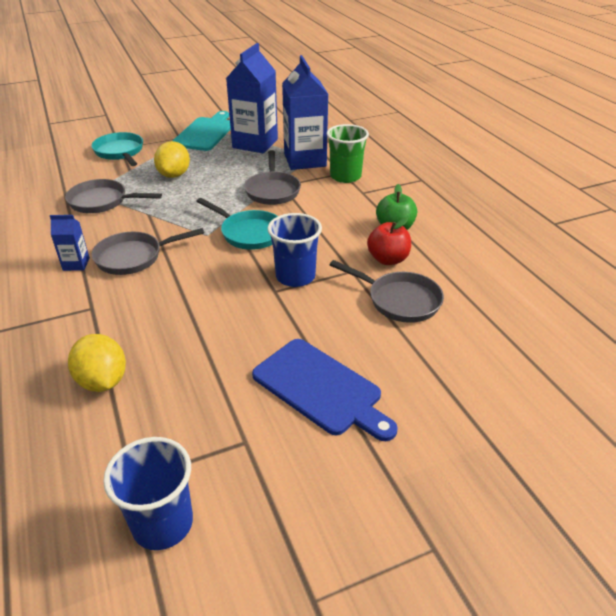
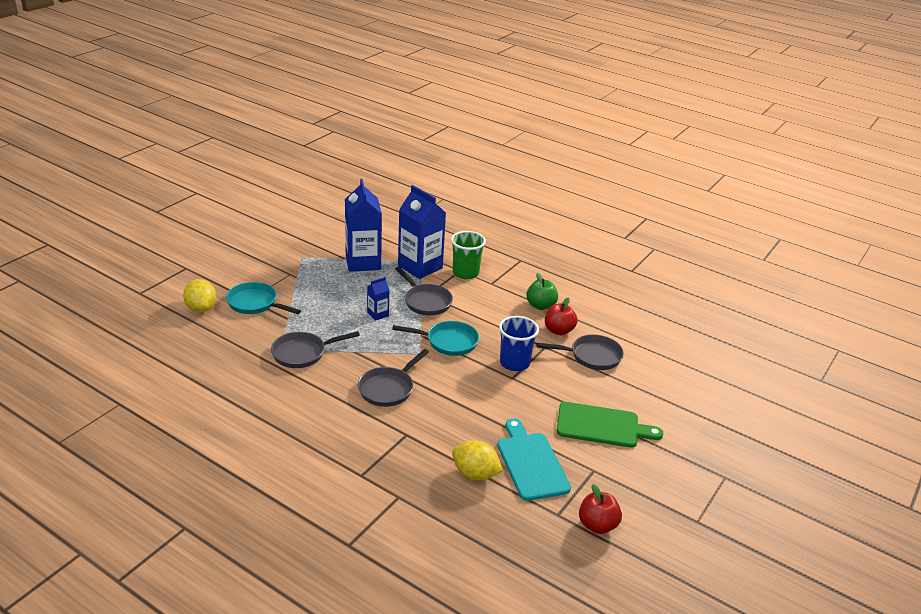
camera: 35 degrees left, 5 degrees down
blue carton [50,215,90,271] -> blue carton moved to [367,277,389,321]
blue cup [103,437,193,550] -> red apple [579,484,622,534]
yellow lemon [154,141,190,178] -> yellow lemon moved to [183,279,216,312]
turquoise cutting board [173,111,231,151] -> turquoise cutting board moved to [497,418,571,501]
blue cutting board [252,339,398,441] -> green cutting board [557,402,663,448]

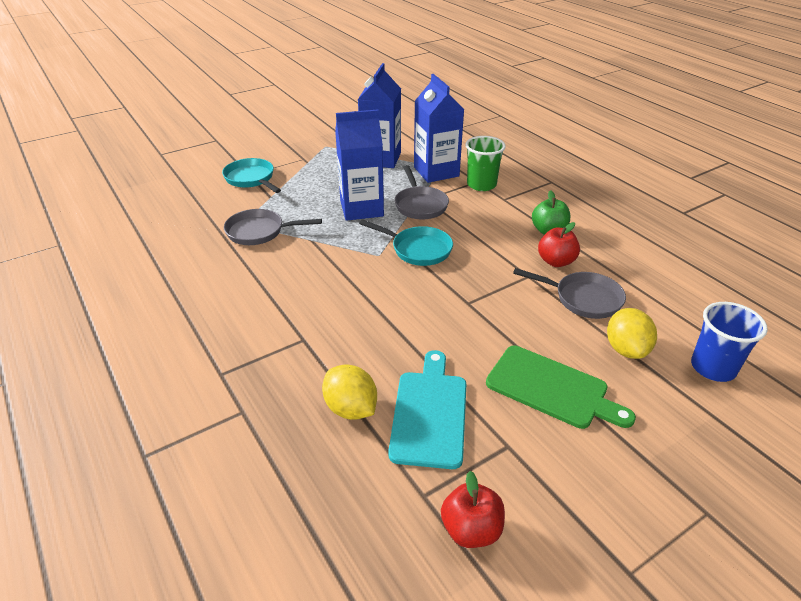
camera: 25 degrees right, 5 degrees up
yellow lemon [183,279,216,312] -> yellow lemon moved to [607,308,657,359]
grey pan [358,349,429,407] -> none
blue carton [367,277,389,321] -> blue carton [335,109,384,221], size x2.19
blue cup [499,316,539,371] -> blue cup moved to [691,302,768,382]

